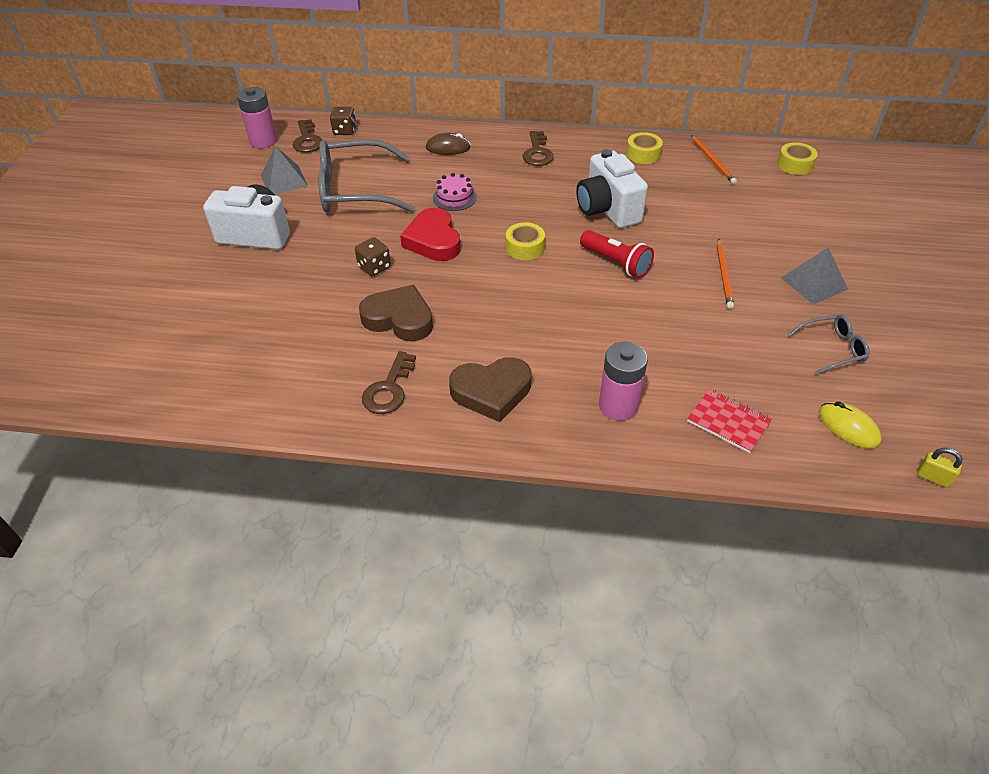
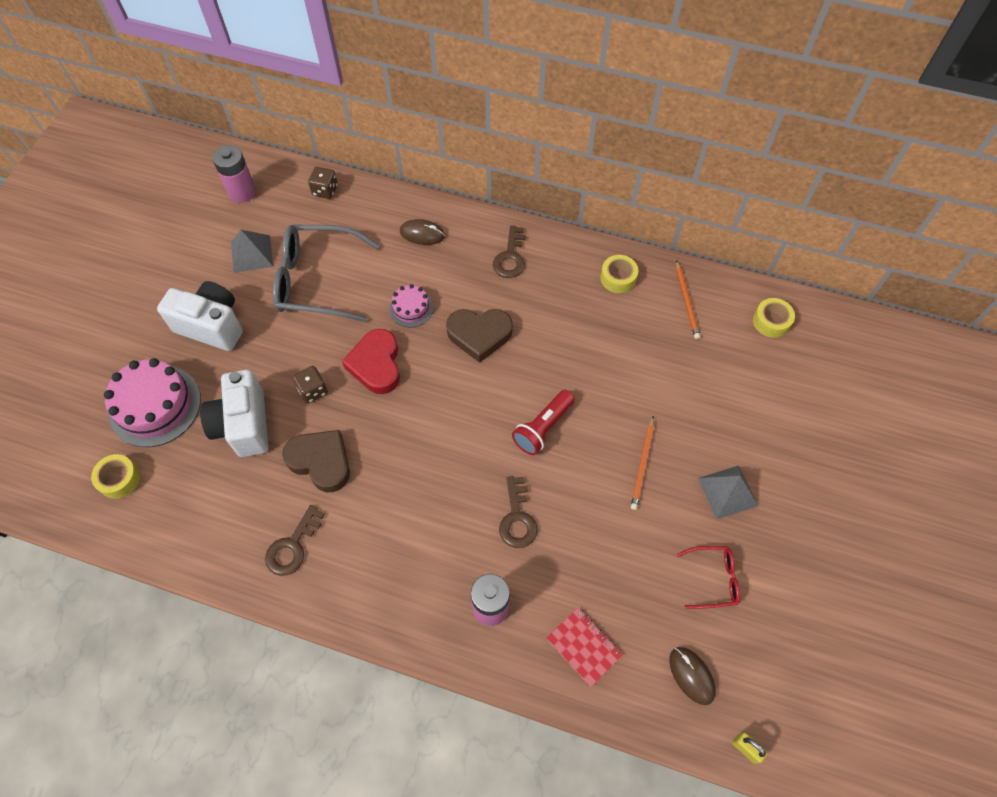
camera: 10 degrees right, 15 degrees up
brown key [292,119,322,153] -> brown key moved to [499,476,537,548]
brown heart [449,357,531,422] -> brown heart moved to [446,309,513,363]
yellow tape [506,222,545,260] -> yellow tape moved to [91,454,140,499]
white camera [576,149,648,228] -> white camera moved to [200,370,268,457]
red flashlight [580,230,654,278] -> red flashlight turned 75 degrees clockwise [512,390,575,455]
grey glasses [788,314,870,375] -> red glasses [676,546,740,609]
yellow mouse [819,402,882,448] -> brown mouse [669,647,716,705]
none -> pink cake [104,358,201,447]

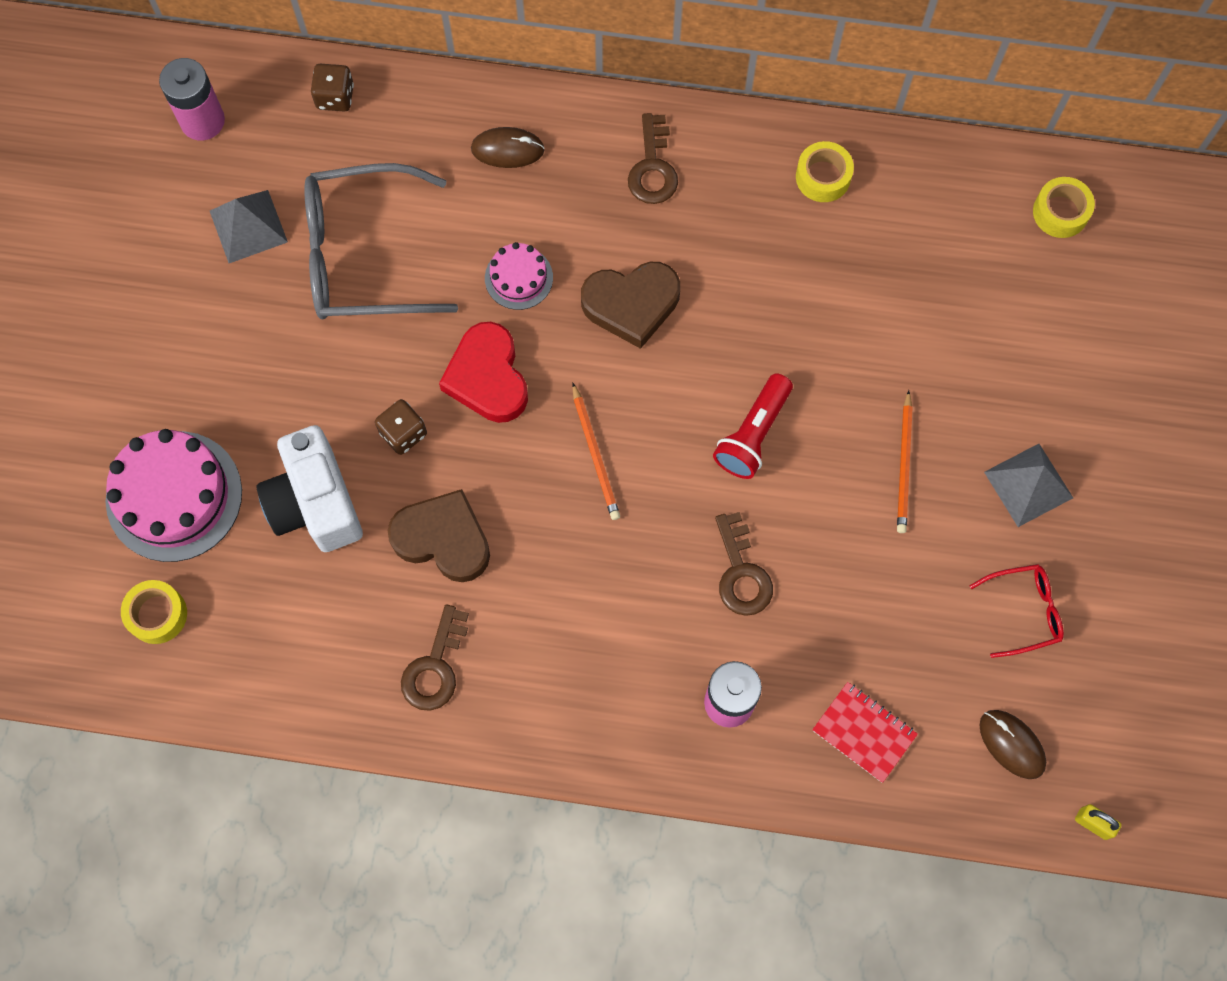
camera: 10 degrees left, 10 degrees up
white camera [157,281,243,351] -> none
orange pencil [676,260,700,339] -> orange pencil moved to [572,383,620,520]

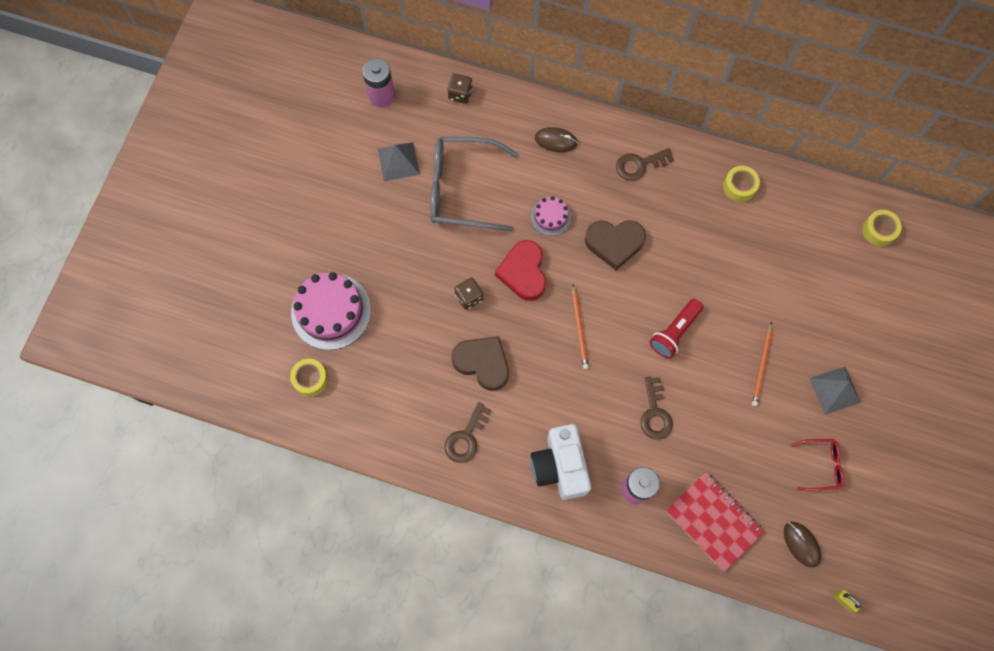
camera: 10 degrees right, 0 degrees up
white camera [257,425,363,552] -> white camera moved to [531,424,591,500]
brown key [628,113,678,204] -> brown key turned 60 degrees clockwise [616,148,674,181]
red notebook [812,682,918,783] -> red notebook [666,472,764,572], size x1.56

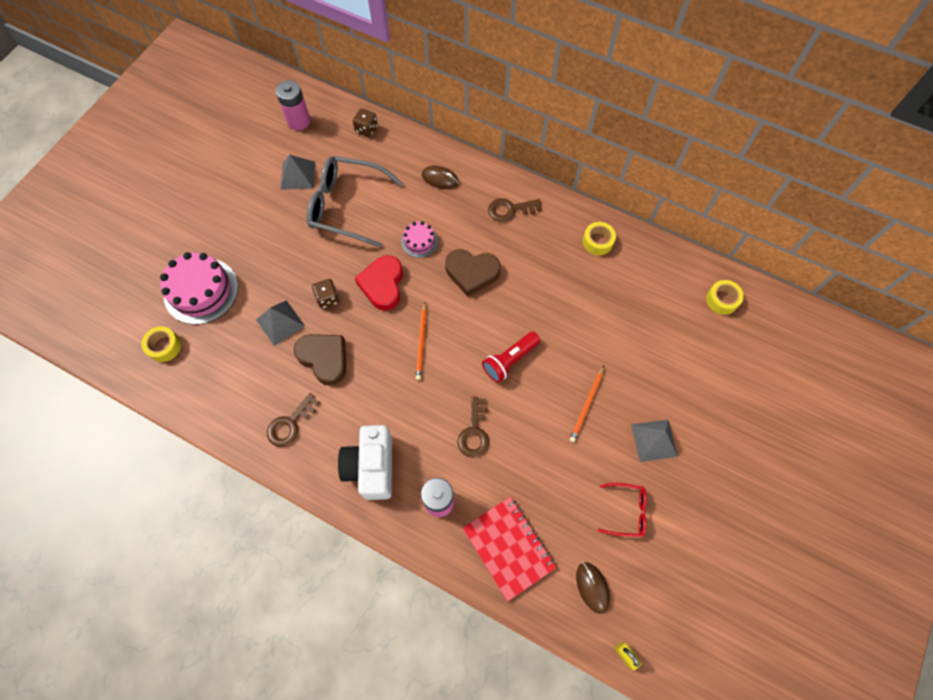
camera: 10 degrees right, 5 degrees down
none -> grey pyramid [256,300,305,346]

